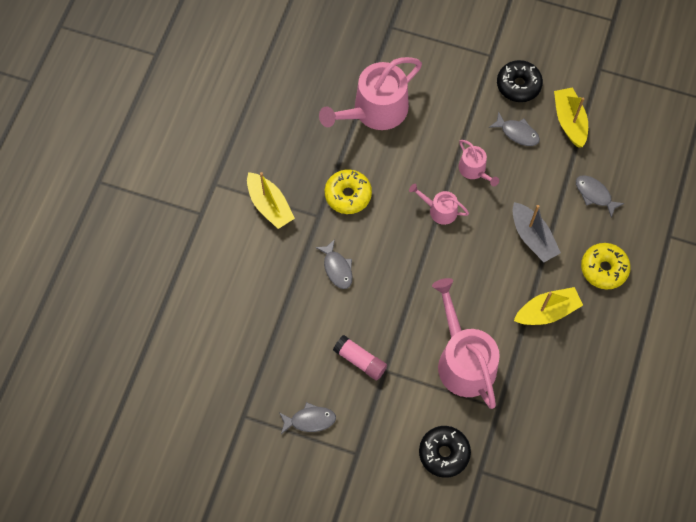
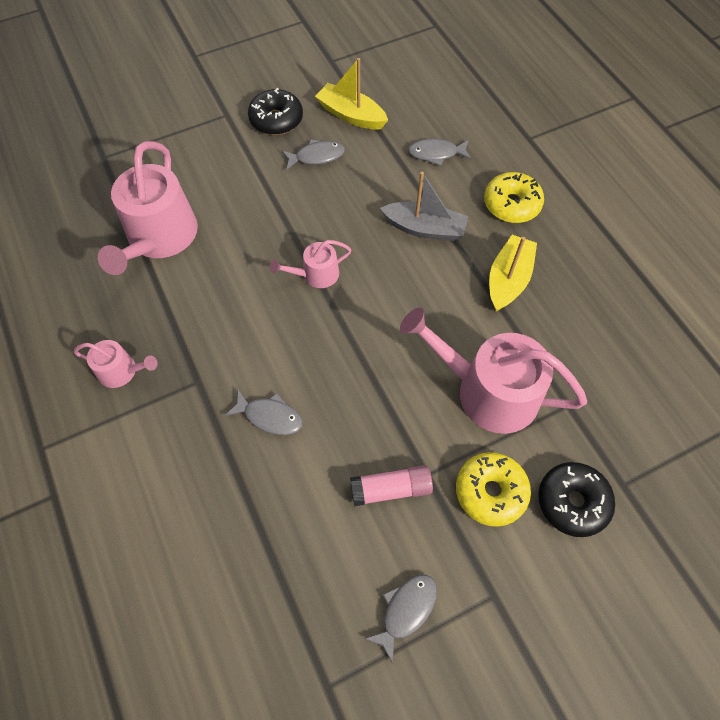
camera: 45 degrees left, 5 degrees down
yellow boat [247,172,295,229] -> none
yellow donut [325,169,372,214] -> yellow donut moved to [456,452,531,527]
pink watering can [459,140,499,186] -> pink watering can moved to [74,340,158,388]

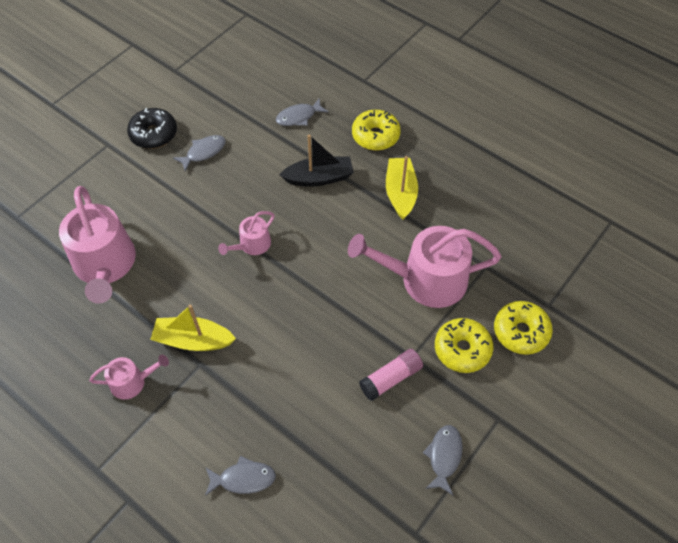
camera: 25 degrees left, 5 degrees down
grey fish [225,389,303,435] -> grey fish moved to [205,456,276,496]
yellow boat [315,58,388,130] -> yellow boat moved to [150,305,236,351]
grey boat [380,171,468,241] -> black boat [279,135,354,187]
black donut [538,462,615,537] -> yellow donut [494,301,553,355]

